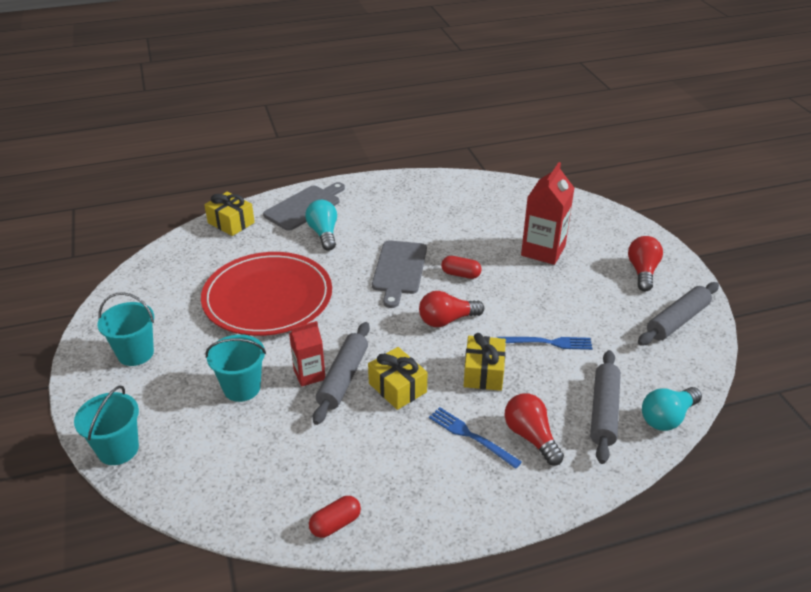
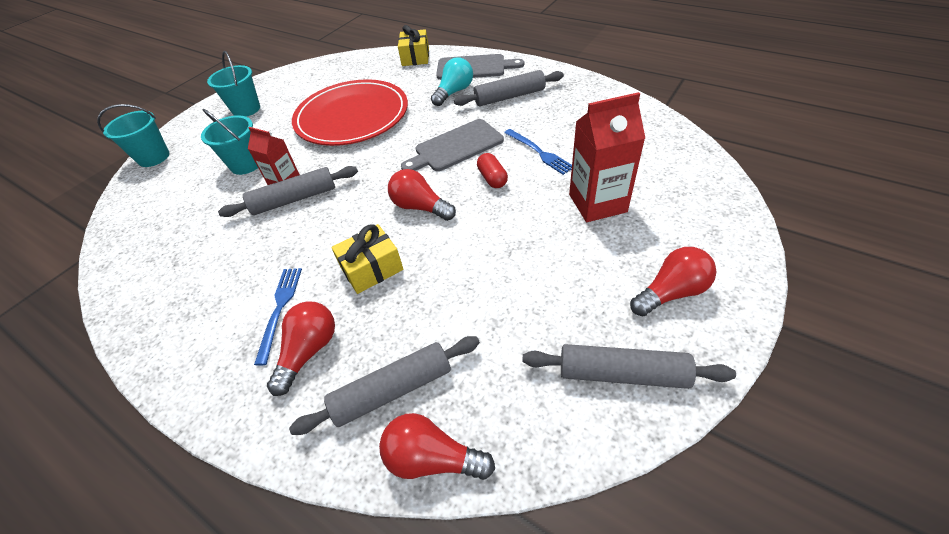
camera: 55 degrees right, 10 degrees up
red capsule [309,496,361,538] -> none
yellow gift [368,347,427,410] -> none
blue fork [498,337,593,350] -> blue fork moved to [504,129,572,175]
turquoise light bulb [642,387,702,431] -> red light bulb [379,413,495,480]
none -> grey rolling pin [454,70,564,106]

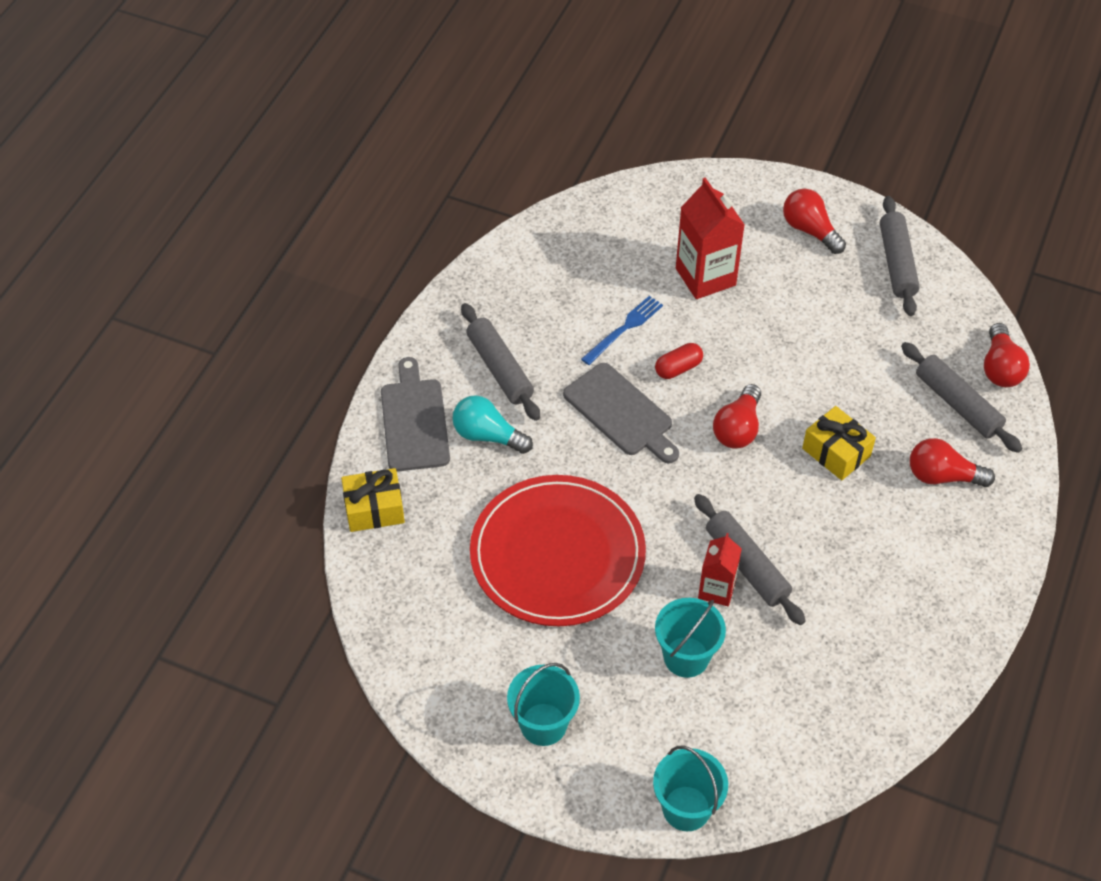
camera: 105 degrees left, 5 degrees up
blue fork [254,268,302,366] -> none

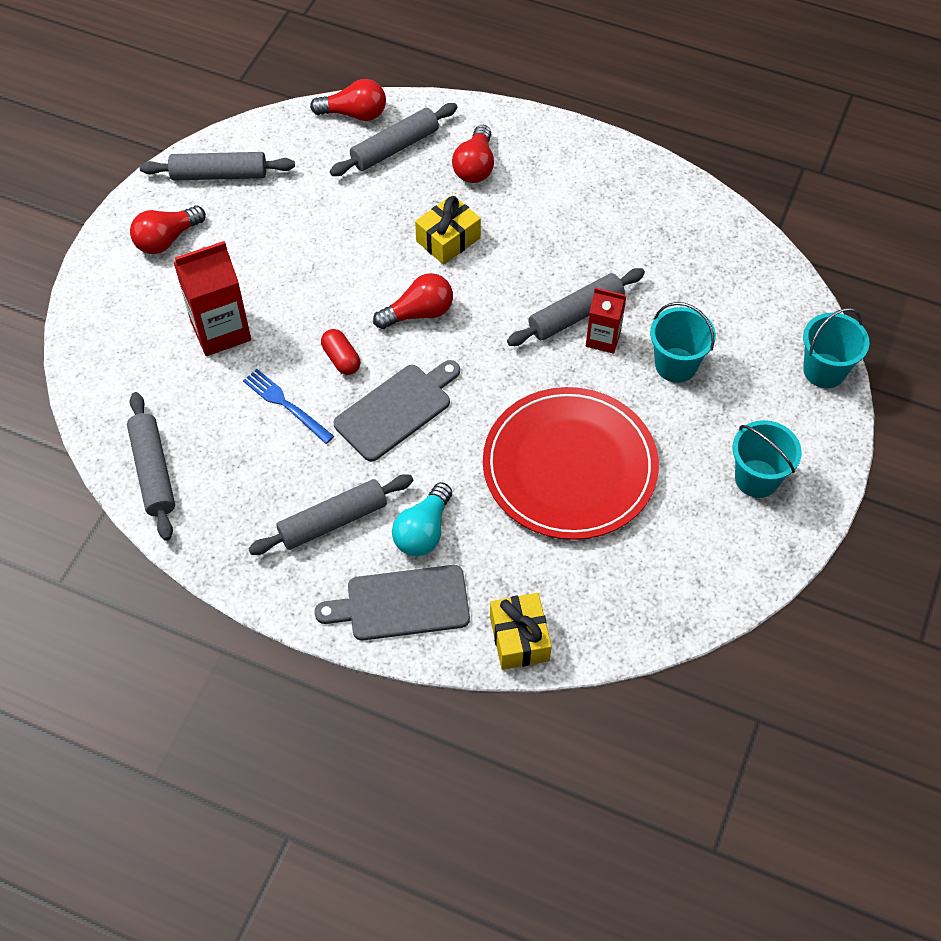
camera: 90 degrees left, 5 degrees up
red light bulb [713,384,761,449] -> red light bulb turned 45 degrees counterclockwise [373,273,453,329]
none -> grey rolling pin [127,392,175,541]

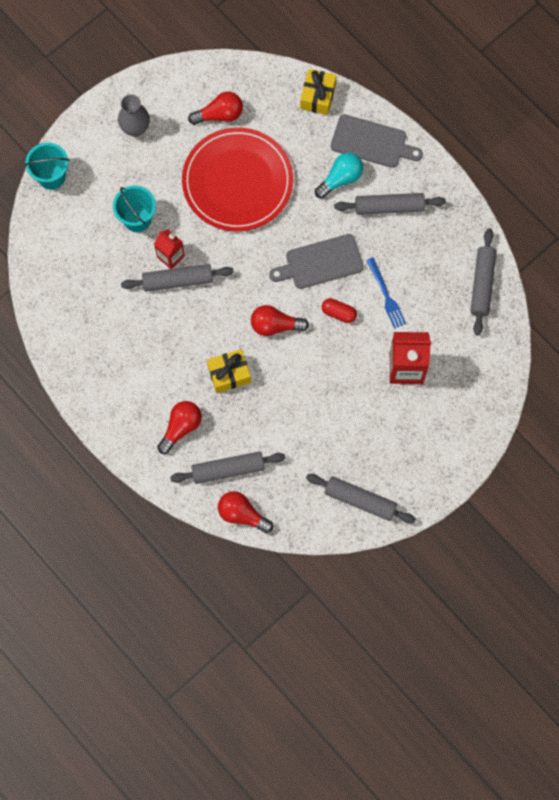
camera: 155 degrees left, 15 degrees up
red light bulb [130,206,206,254] -> red light bulb moved to [188,92,243,125]
red capsule [321,329,360,375] -> red capsule turned 60 degrees counterclockwise [322,298,357,323]
turquoise bucket [733,420,802,498] -> grey vase [118,94,150,137]

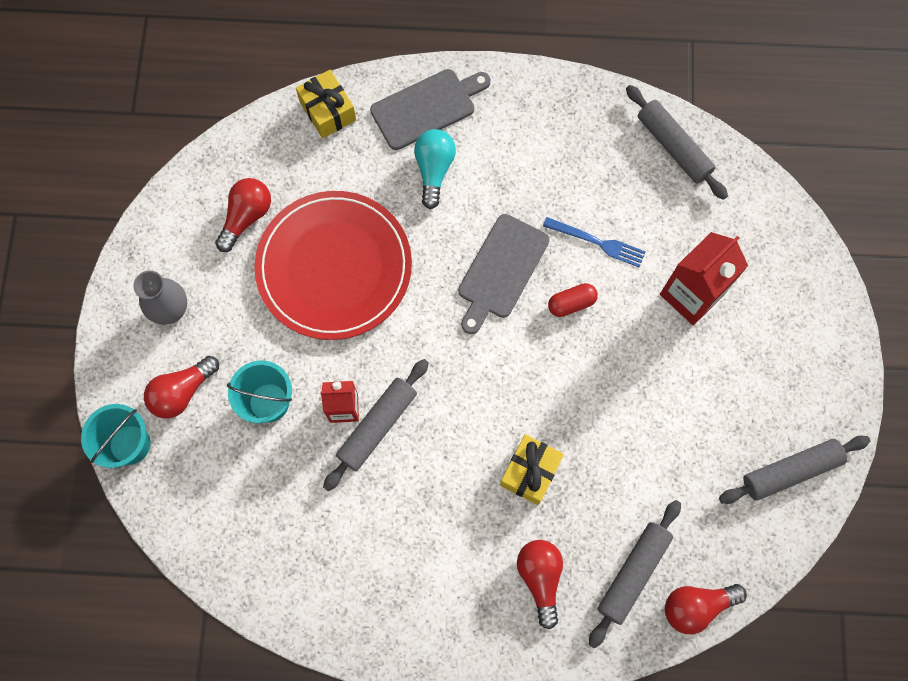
camera: 45 degrees left, 0 degrees up
red light bulb [251,305,309,336] -> red light bulb moved to [144,356,219,419]
grey rolling pin [334,193,446,215] -> none

